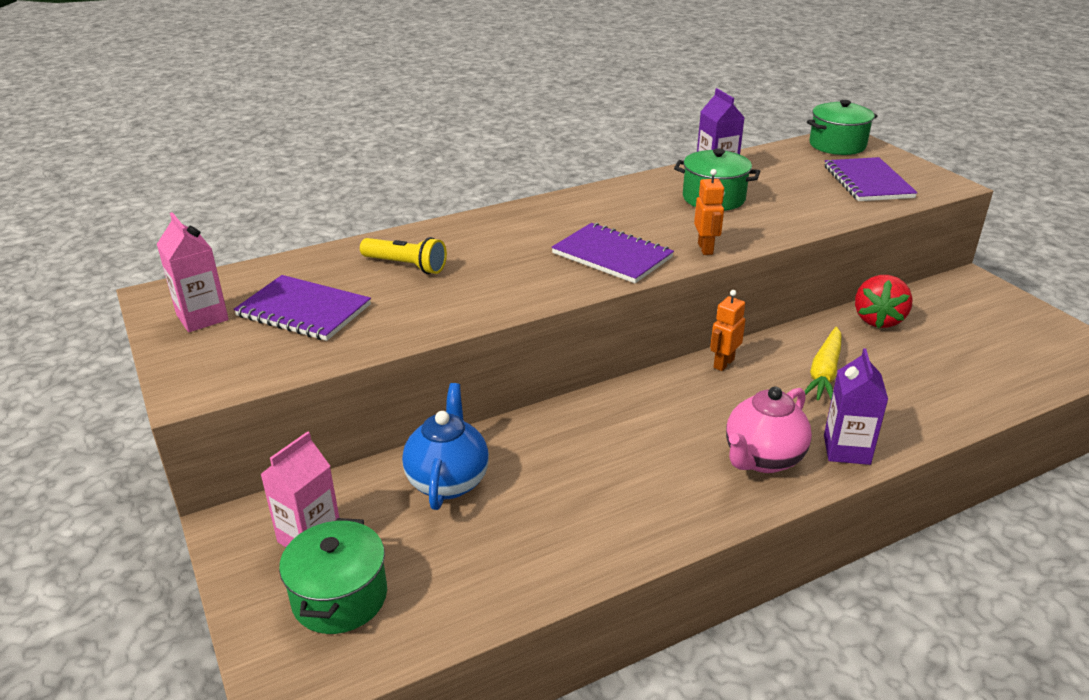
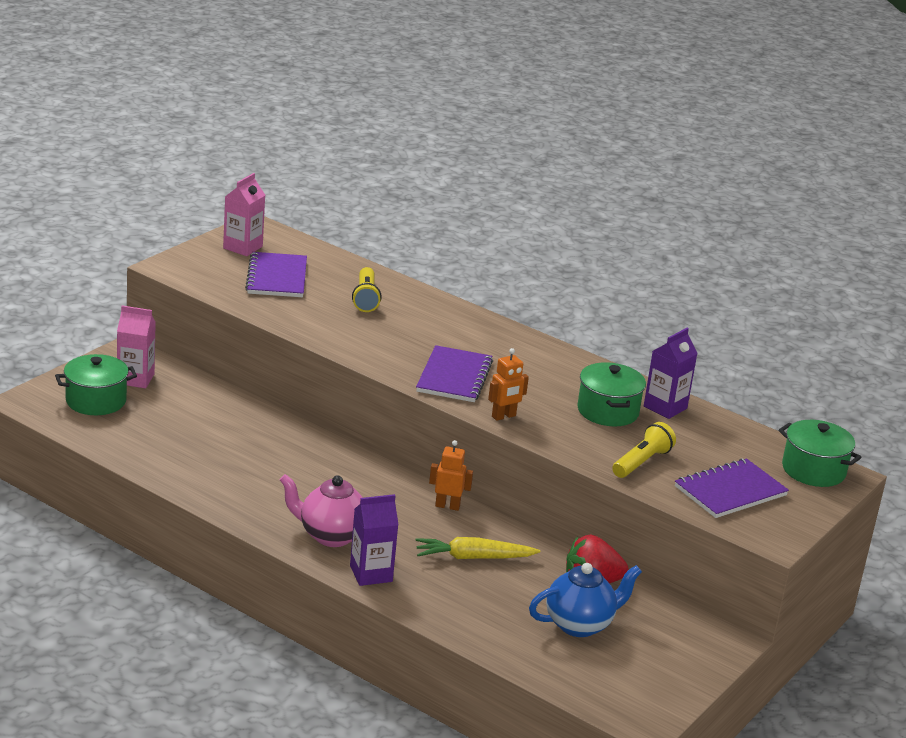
camera: 60 degrees right, 5 degrees down
blue teapot [402,383,489,510] -> blue teapot moved to [529,563,642,637]
none -> yellow flashlight [612,422,676,478]

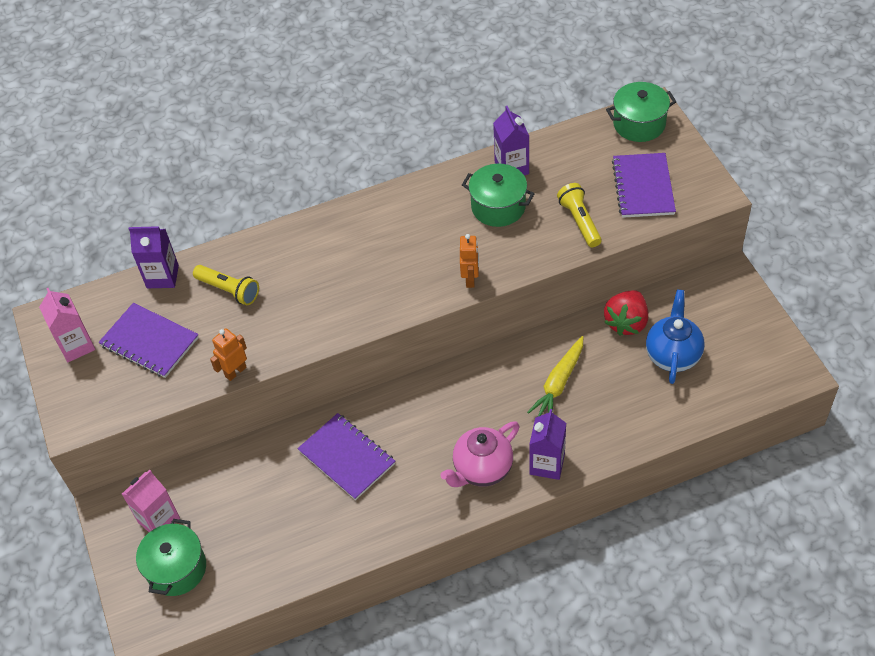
camera: 50 degrees left, 25 degrees up
purple notebook [416,345,493,402] -> purple notebook moved to [297,413,395,500]
orange robot [429,440,473,511] -> orange robot moved to [210,328,247,381]
none -> purple carton [129,226,179,288]

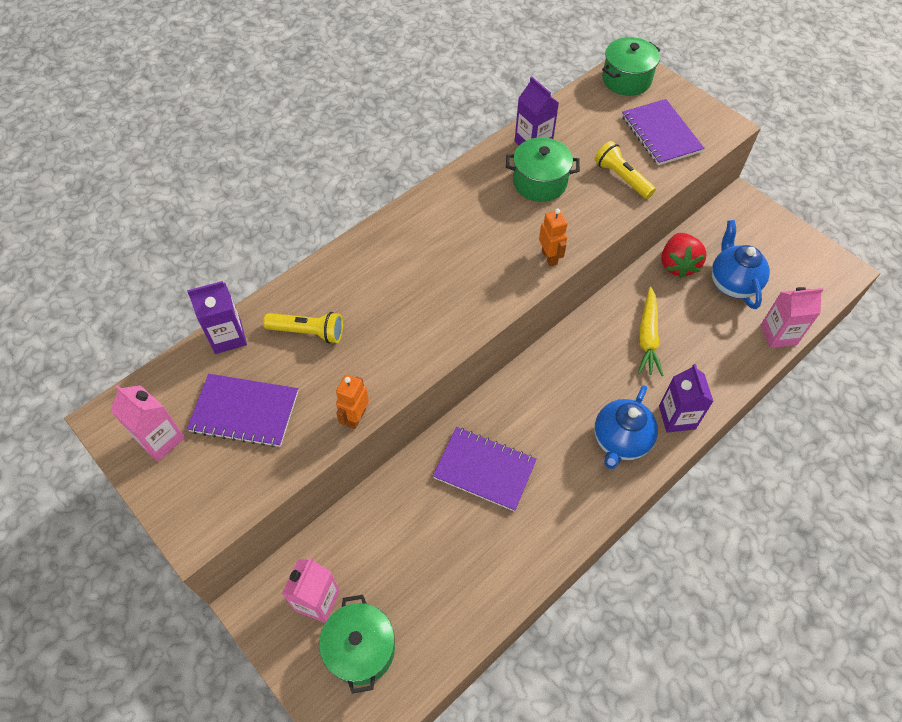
camera: 25 degrees left, 5 degrees up
pink teapot [440,421,520,487] -> blue teapot [594,385,658,469]
none -> pink carton [761,287,824,348]

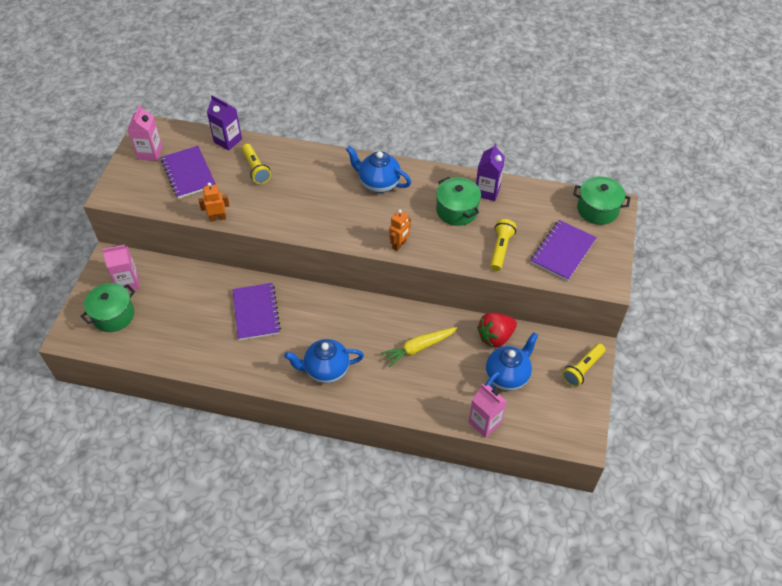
camera: 55 degrees right, 5 degrees down
purple carton [659,364,714,433] -> none
none -> blue teapot [346,146,411,193]
none -> yellow flashlight [562,343,606,387]

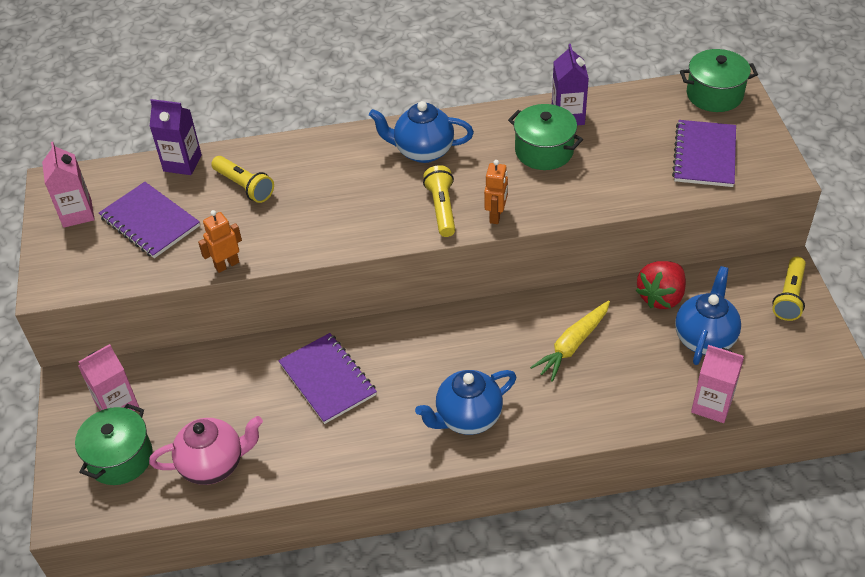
camera: 20 degrees left, 5 degrees down
yellow flashlight [490,219,516,271] -> yellow flashlight moved to [423,165,455,237]
none -> pink teapot [149,416,263,485]

